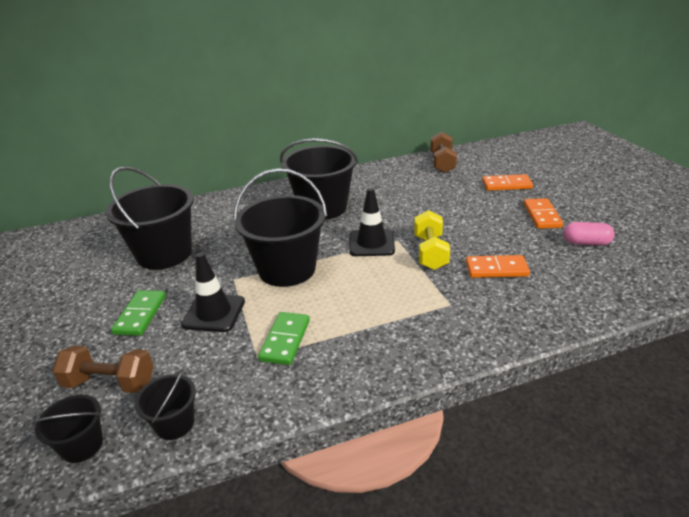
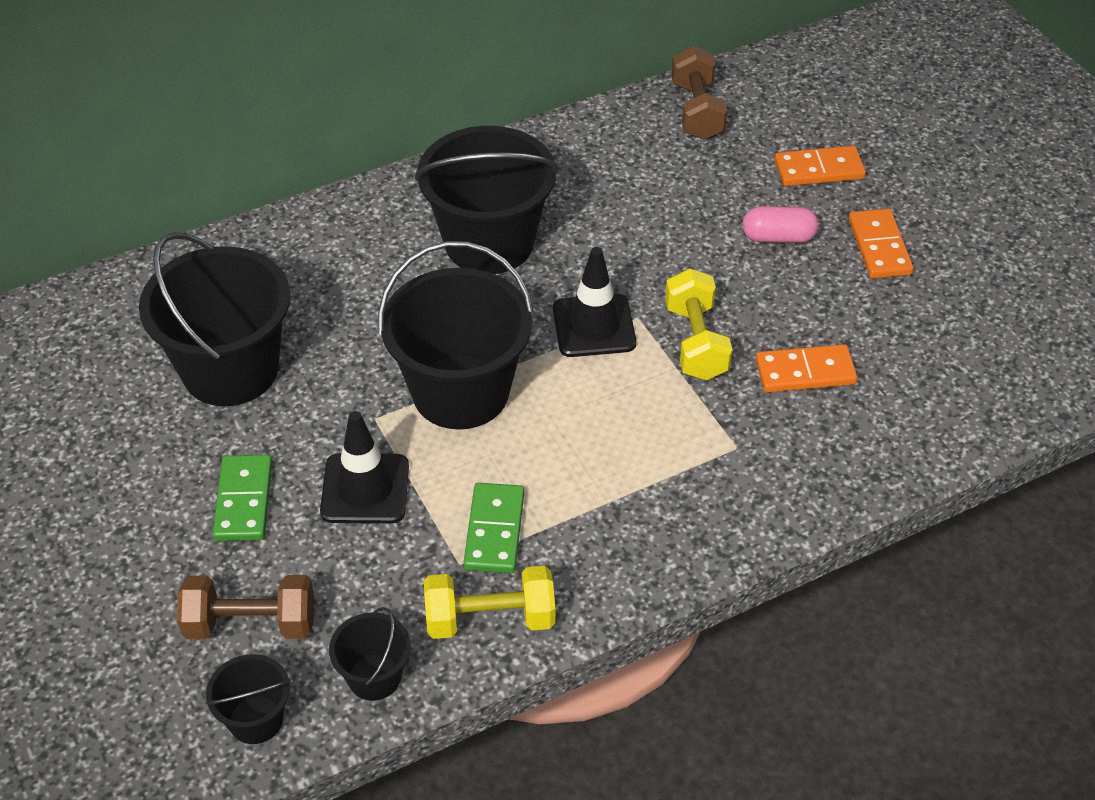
camera: 10 degrees left, 15 degrees up
pink capsule [563,222,615,246] -> pink capsule moved to [743,206,818,243]
none -> yellow dumbbell [424,566,555,639]

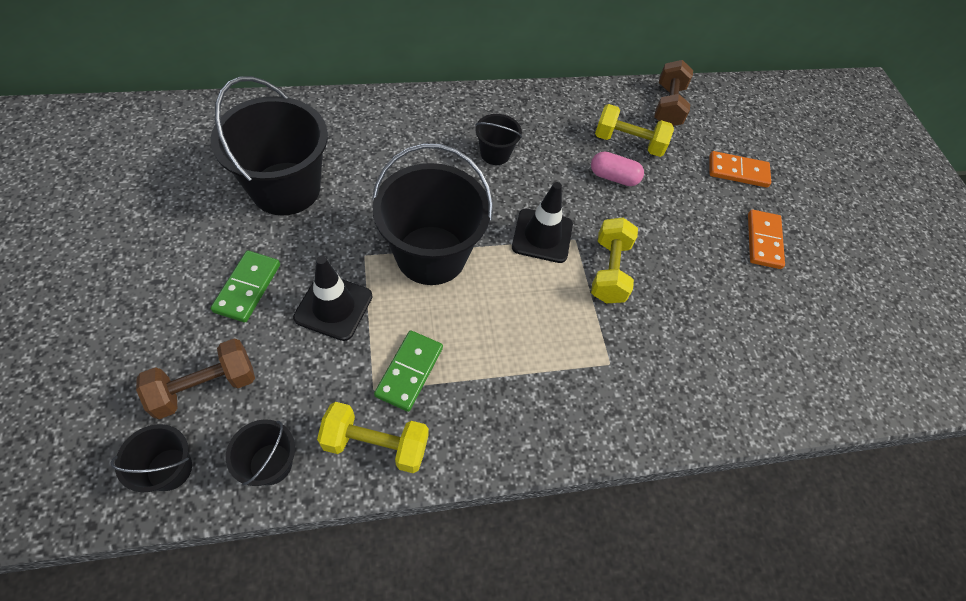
camera: 10 degrees right, 10 degrees up
brown dumbbell [177,575,314,640] -> brown dumbbell turned 45 degrees counterclockwise [136,338,255,419]
black bucket [415,126,559,274] -> black bucket [475,114,522,165], size x0.48
pink capsule [743,206,818,243] -> pink capsule moved to [591,151,644,186]
orange domino [756,344,857,392] -> none
none -> yellow dumbbell [595,104,674,157]

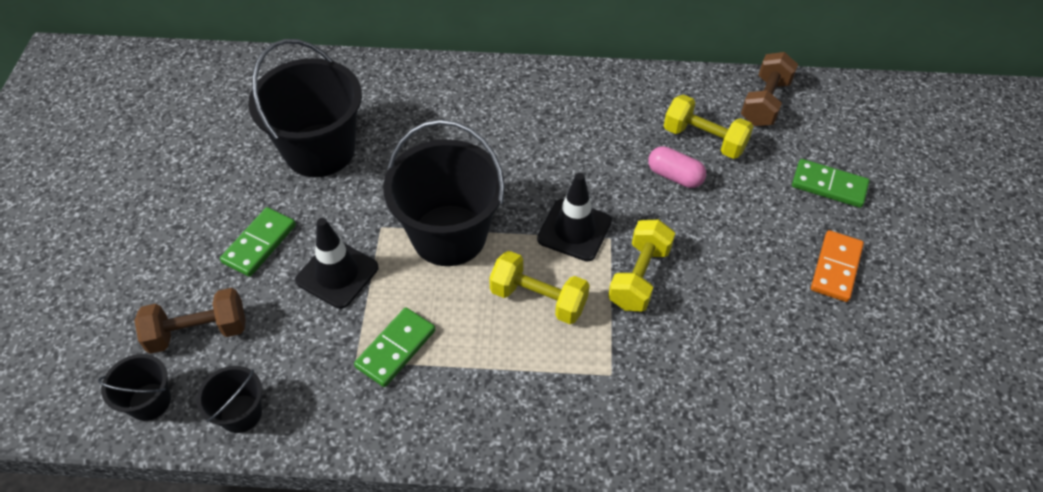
camera: 20 degrees right, 5 degrees down
yellow dumbbell [317,402,429,473] -> yellow dumbbell moved to [489,251,590,324]
black bucket [475,114,522,165] -> none
orange domino [709,151,771,188] -> green domino [792,159,869,208]

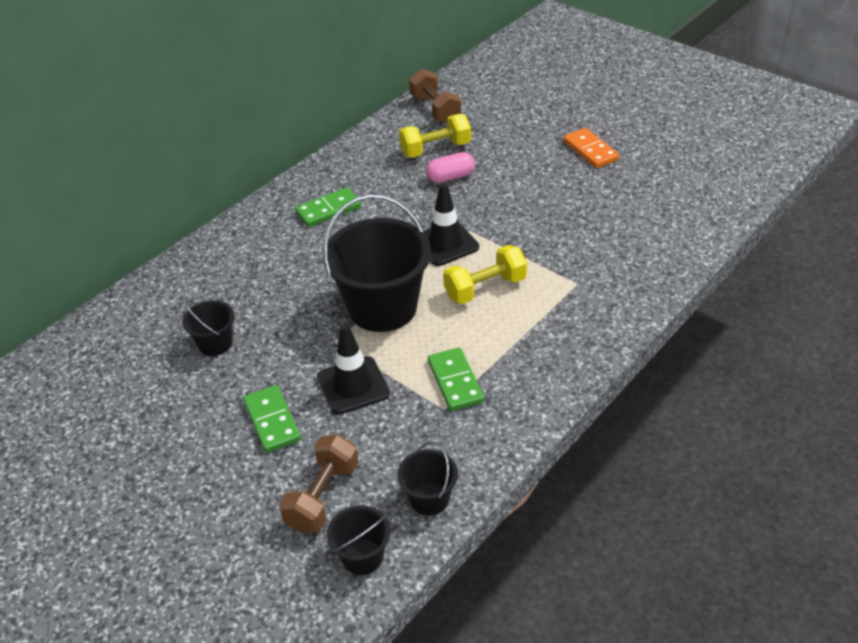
camera: 50 degrees left, 10 degrees down
black bucket [248,39,362,177] -> black bucket [182,300,235,356], size x0.48
yellow dumbbell [608,220,675,311] -> none
green domino [792,159,869,208] -> green domino moved to [295,187,361,227]

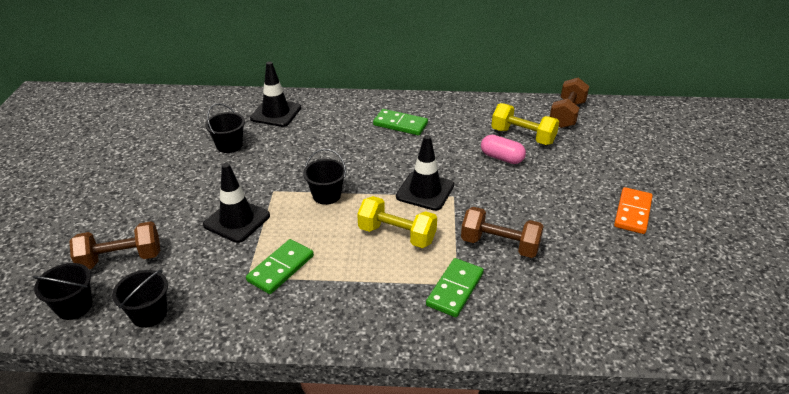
camera: 50 degrees right, 5 degrees down
green domino [243,385,301,453] -> green domino moved to [426,258,484,317]
black bucket [323,194,431,332] -> black bucket [303,149,347,205], size x0.48
none -> black traffic cone [250,61,301,127]
none -> brown dumbbell [461,207,543,258]

